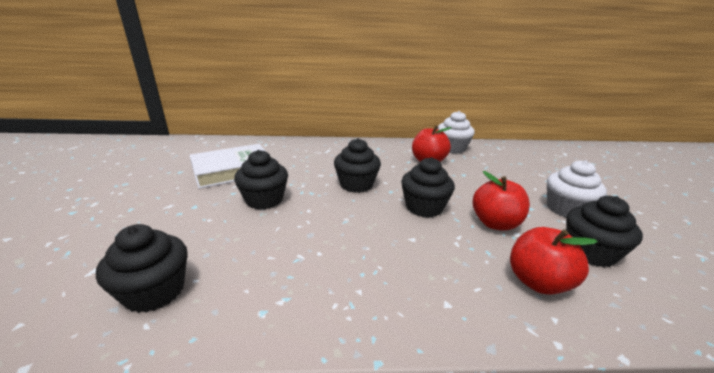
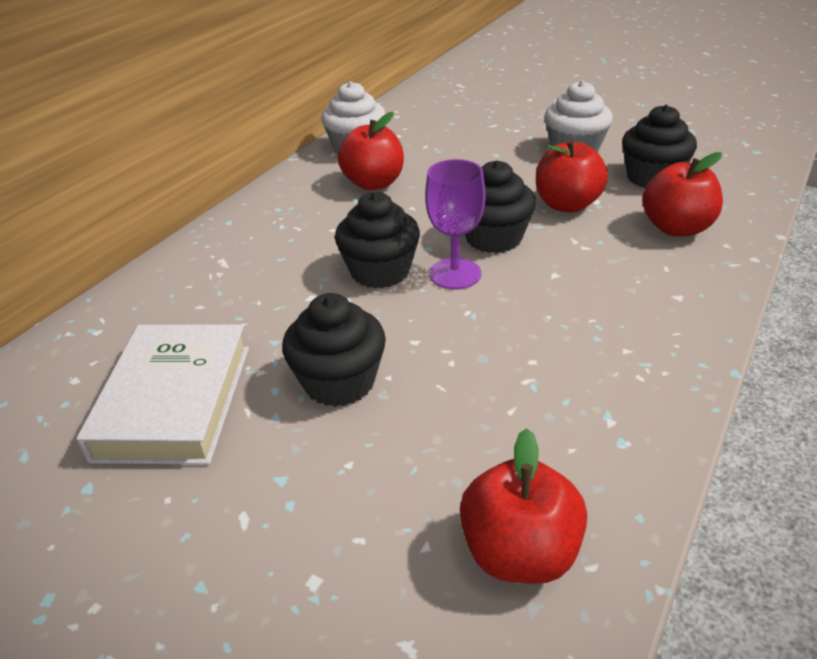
camera: 55 degrees left, 10 degrees up
black cupcake [96,224,187,313] -> red apple [460,428,587,584]
none -> purple goblet [425,159,486,289]

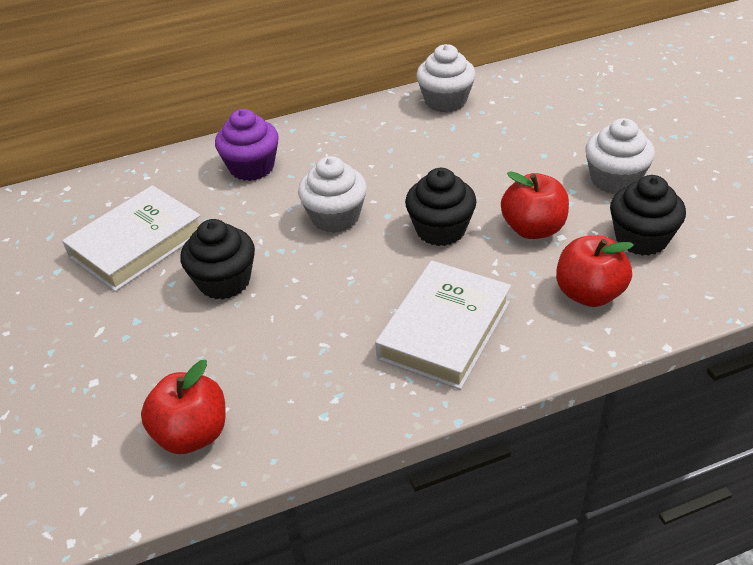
camera: 40 degrees right, 5 degrees up
black cupcake [335,192,420,288] -> white cupcake [298,156,367,233]
red apple [338,112,404,190] -> none
purple goblet [425,159,486,289] -> none
none -> purple cupcake [215,109,279,181]
none -> white book [375,261,511,390]

